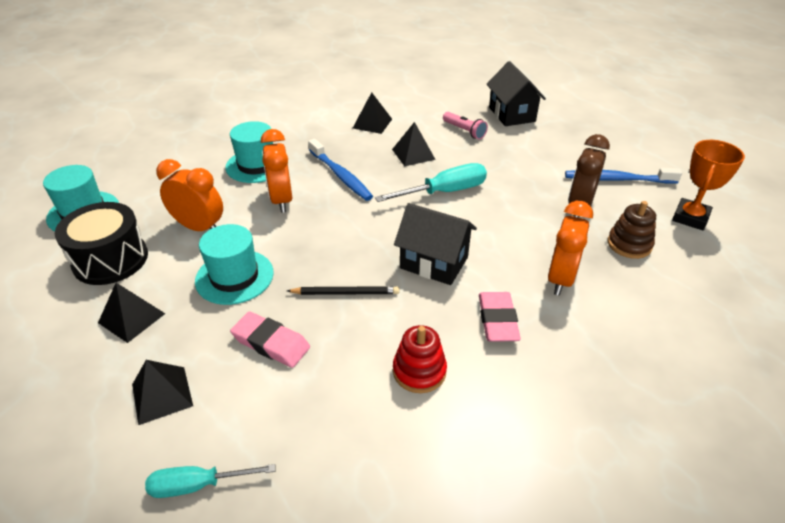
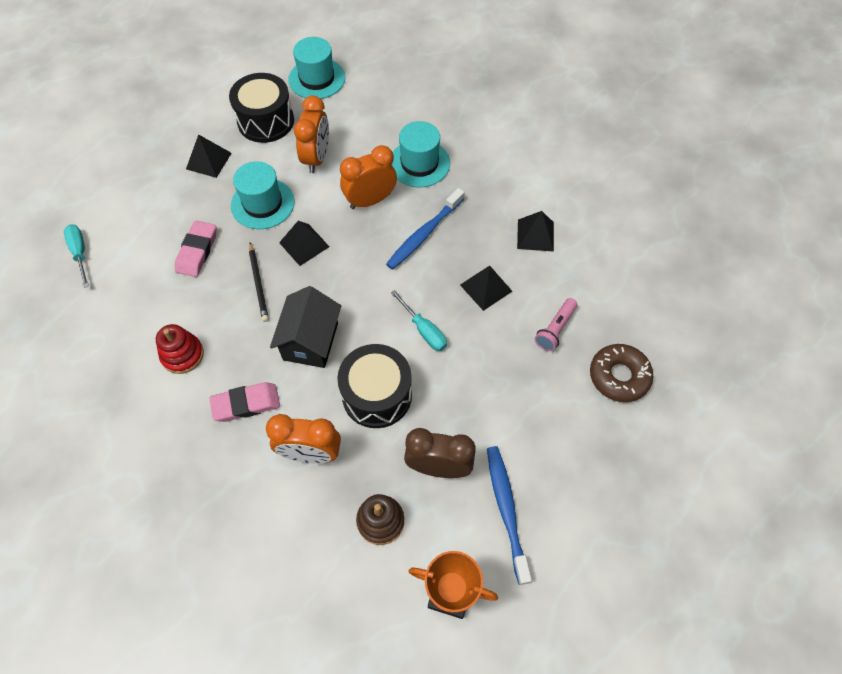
camera: 75 degrees right, 20 degrees up
black pyramid [132,360,193,425] -> black pyramid moved to [279,221,329,266]
turquoise screwdriver [375,163,487,202] -> turquoise screwdriver [391,290,447,351], size x0.65
black house [487,61,546,126] -> brown donut [590,344,654,402]
none -> black drum [337,344,412,428]

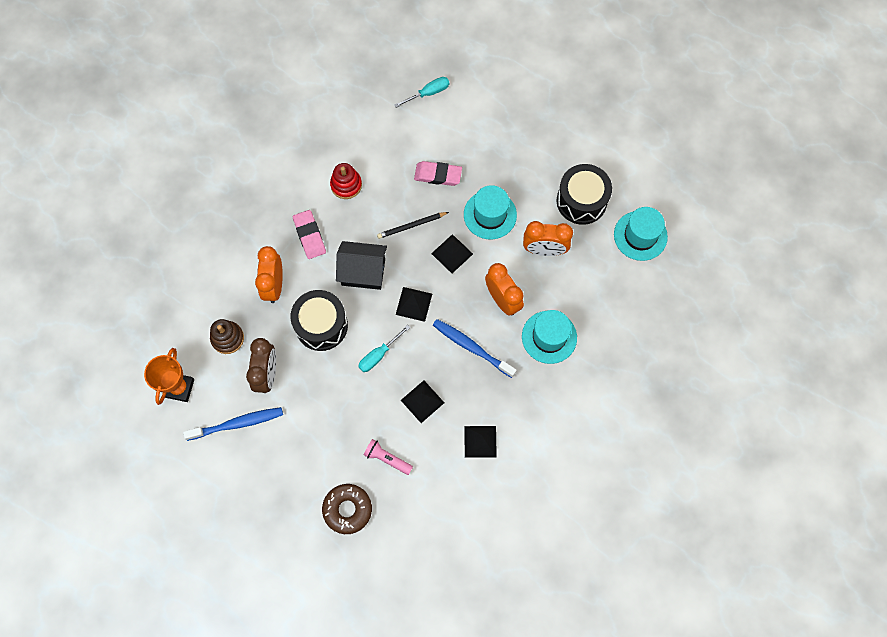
camera: 85 degrees right, 10 degrees up
black pyramid [186,134,232,178] -> black pyramid moved to [396,287,432,322]

